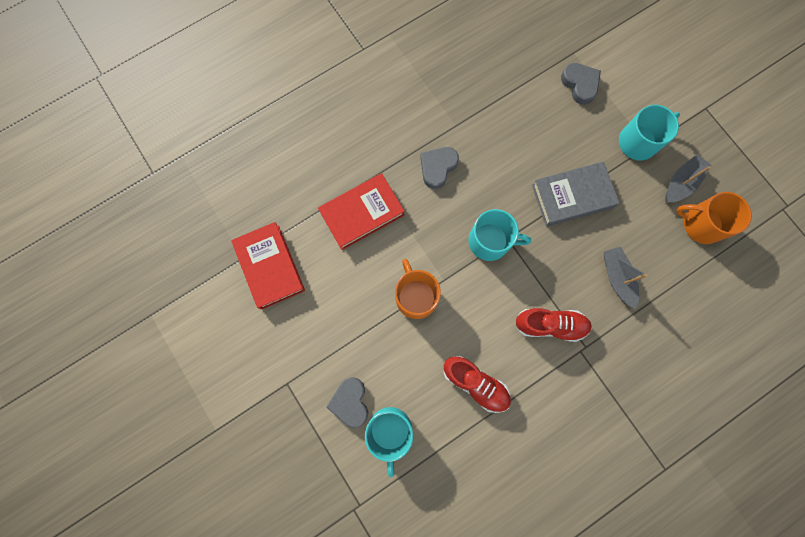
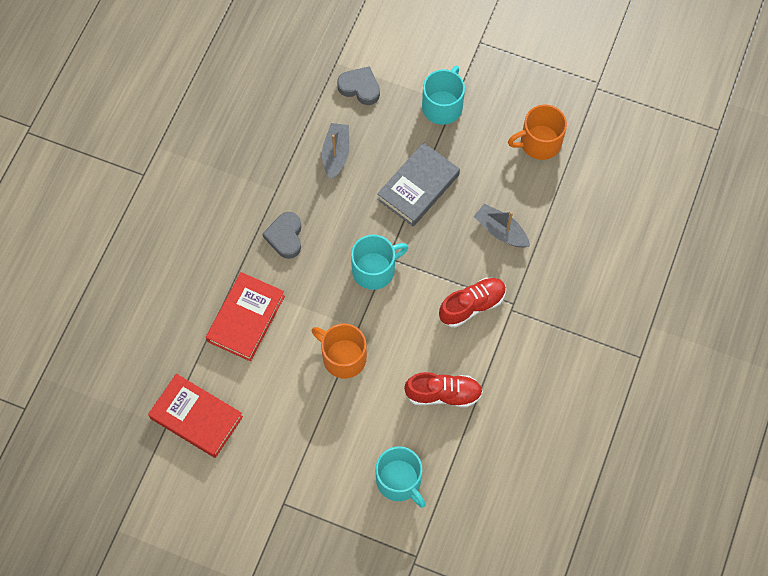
camera: 35 degrees left, 10 degrees down
grey heart [326,378,368,428] -> none
grey boat [665,154,711,202] -> grey boat moved to [322,123,349,179]

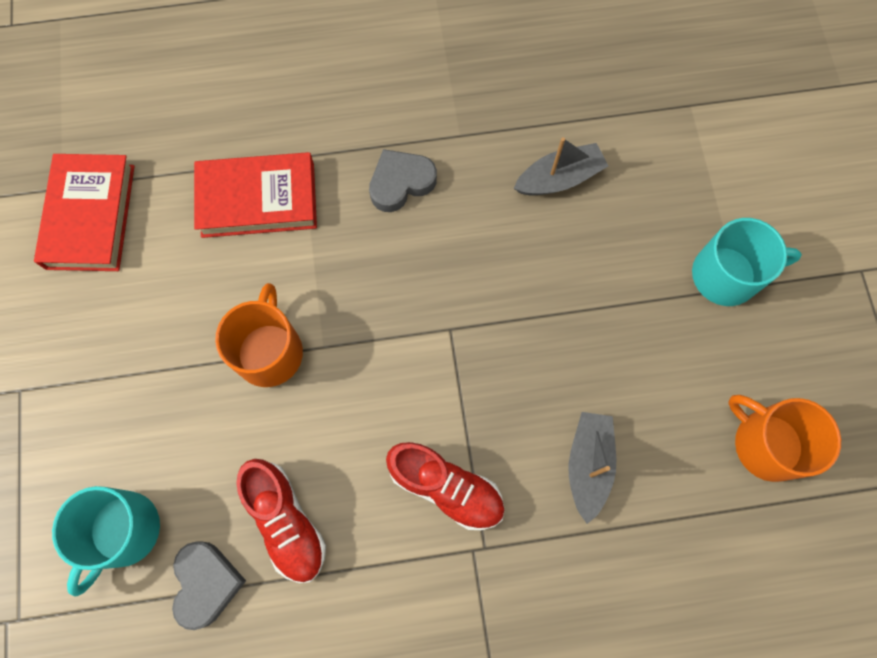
camera: 60 degrees right, 5 degrees up
grey heart [337,66,380,105] -> grey heart moved to [172,542,246,630]
turquoise mug [351,235,408,290] -> none
grey book [377,142,460,227] -> none

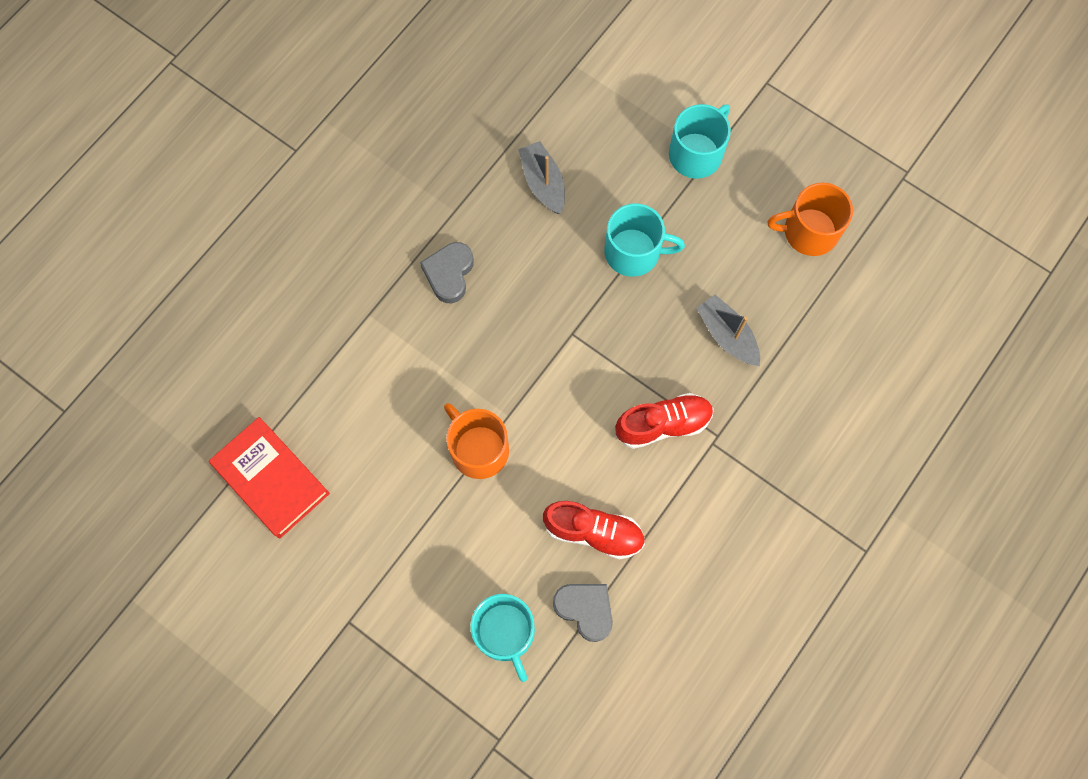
camera: 45 degrees left, 0 degrees up
red book [194,152,317,238] -> none
grey boat [514,137,608,195] -> grey boat turned 45 degrees counterclockwise [518,141,565,214]
none -> turquoise mug [604,204,685,277]

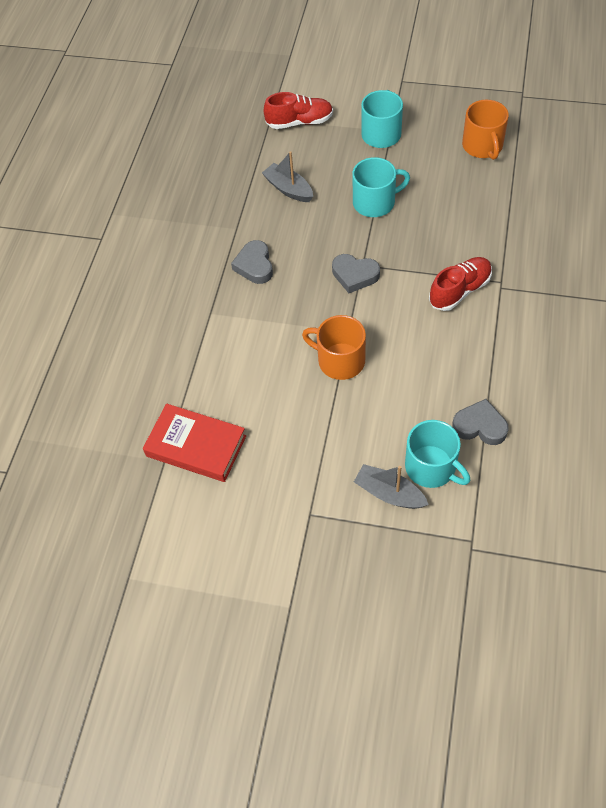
camera: 20 degrees left, 15 degrees down
red shoe [543,501,645,559] -> red shoe moved to [264,92,333,129]
grey boat [696,295,760,366] -> grey boat moved to [354,464,429,509]
orange mug [767,183,853,256] -> orange mug turned 75 degrees counterclockwise [462,100,509,160]
none -> grey heart [332,254,380,293]

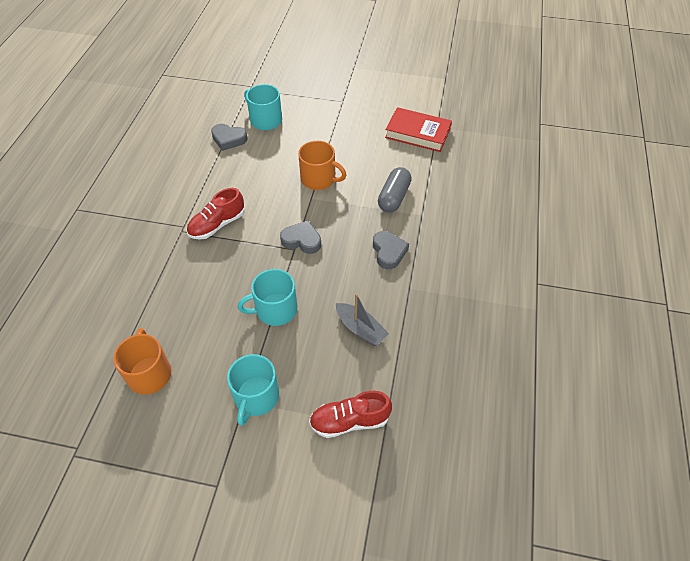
camera: 175 degrees right, 5 degrees down
grey boat [354,464,429,509] -> none
none -> grey capsule [378,167,412,213]

